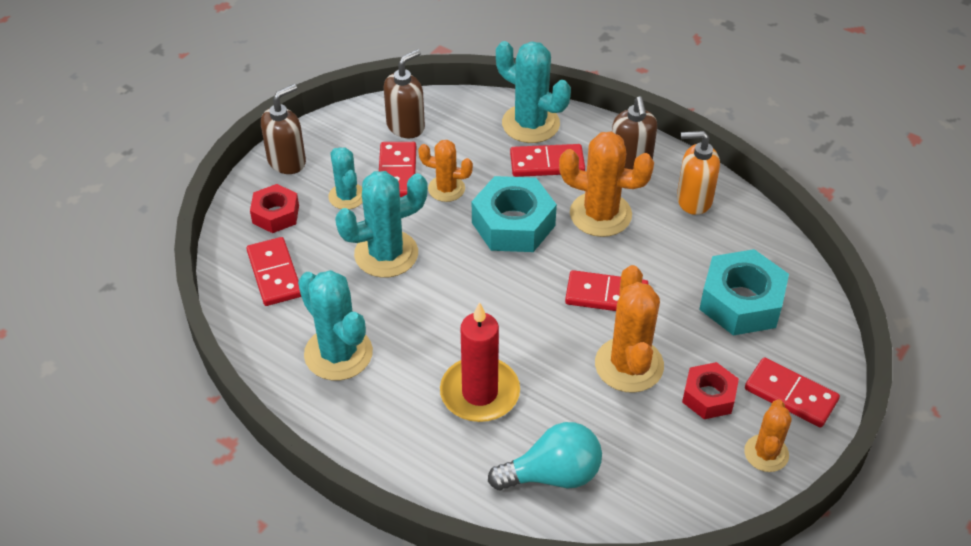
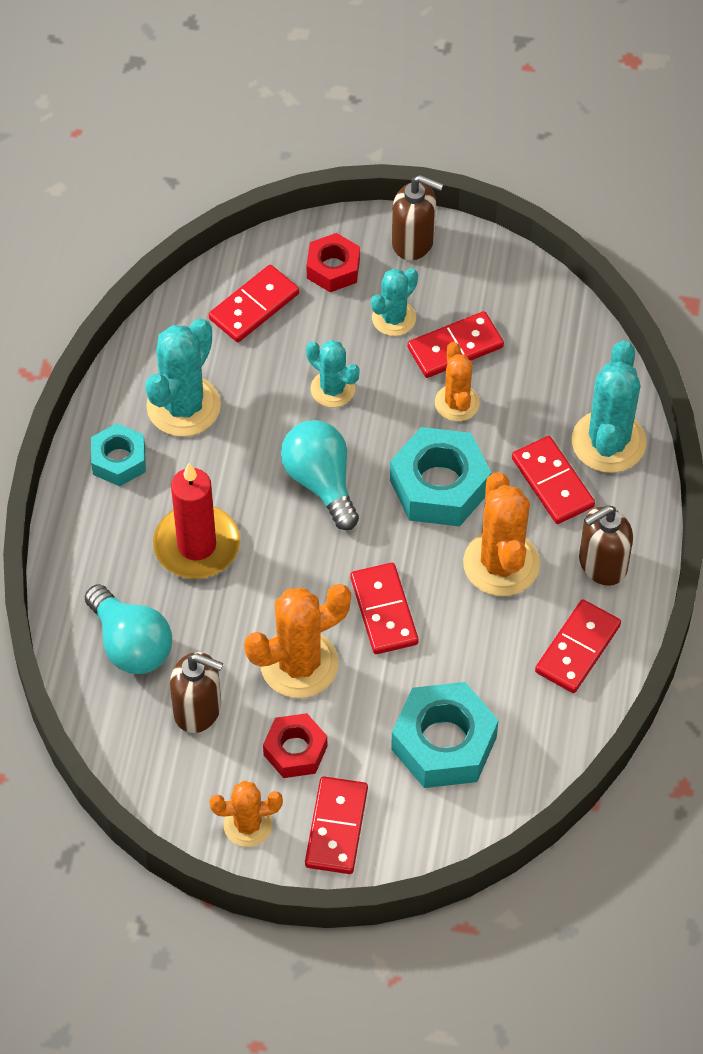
camera: 65 degrees right, 10 degrees up
turquoise cactus [335,171,428,278] -> turquoise cactus [306,340,360,407], size x0.61
brown soap dispenser [384,49,425,138] -> brown soap dispenser moved to [170,652,223,733]
orange soap dispenser [677,131,720,215] -> red domino [535,600,621,693]
none -> turquoise nut [91,423,146,486]
none -> turquoise light bulb [281,420,359,530]

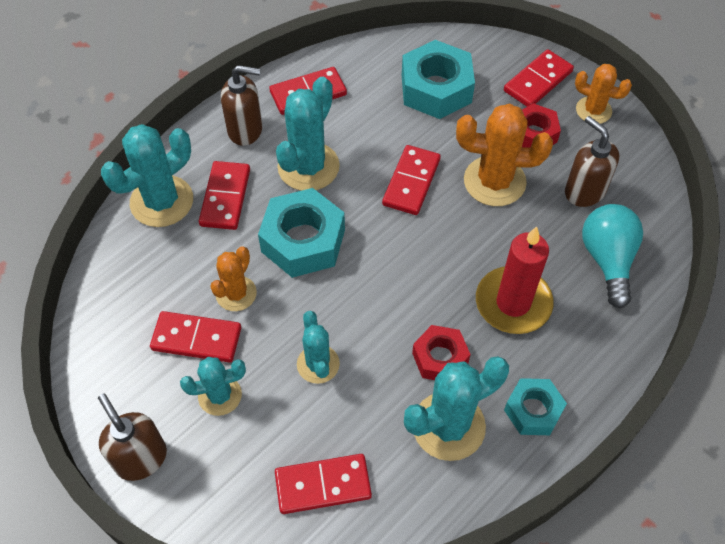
camera: 145 degrees left, 0 degrees up
turquoise light bulb [281,420,359,530] -> none
red nut [307,233,360,292] -> red nut moved to [412,325,471,380]
orange cactus [463,472,540,596] -> turquoise cactus [276,77,340,191]

